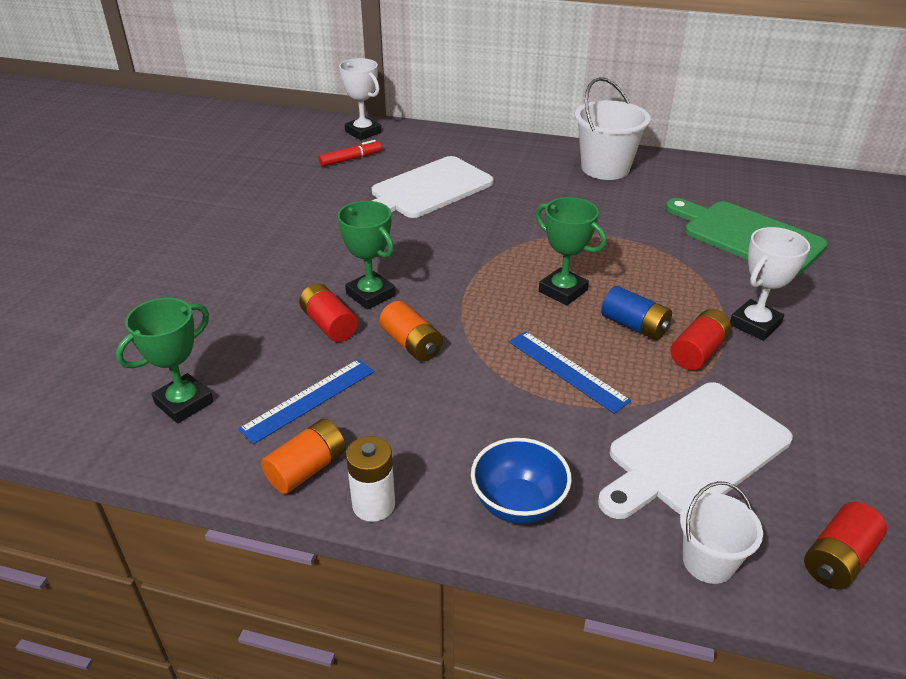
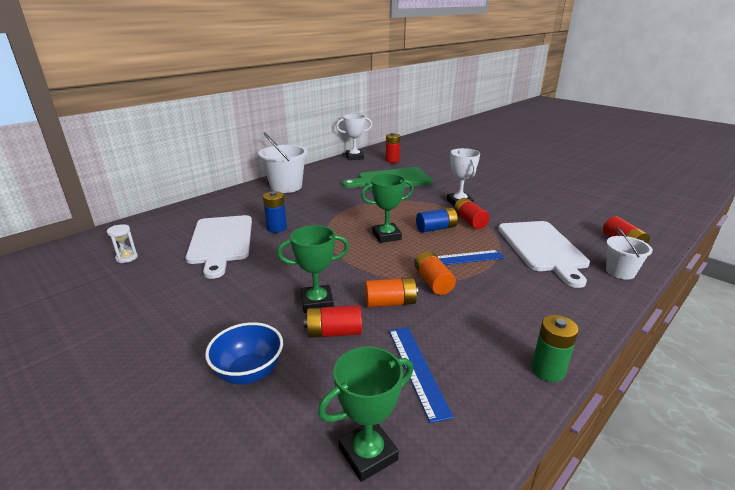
camera: 60 degrees left, 10 degrees down
green trophy [116,298,214,423] -> green trophy turned 75 degrees clockwise [318,347,413,482]
orange battery [261,419,346,494] -> orange battery moved to [415,251,456,295]
red marker [319,140,382,167] -> white hourglass [107,224,138,263]
white trophy [339,58,381,140] -> white trophy moved to [336,114,372,160]
white battery [346,436,395,522] -> green battery [531,315,578,382]
blue bowl [471,438,572,524] -> blue bowl moved to [205,322,283,384]
none -> blue battery [263,191,287,233]
none -> red battery [385,133,401,163]

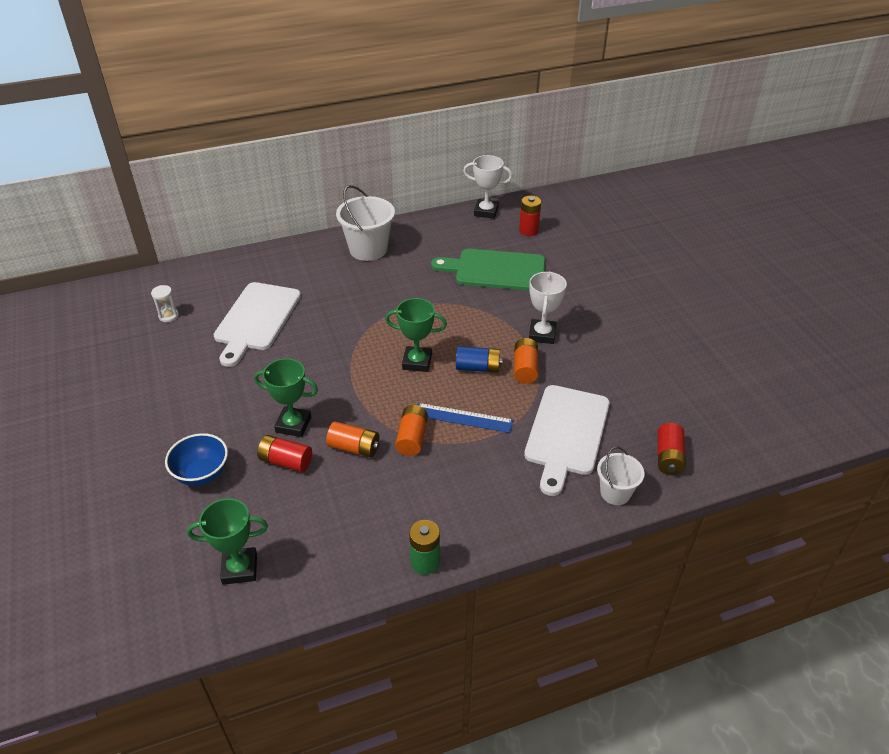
camera: 25 degrees right, 15 degrees up
blue battery [263,191,287,233] -> none
blue ruler [389,327,454,423] -> none
red battery [454,198,490,229] -> orange battery [514,338,538,384]

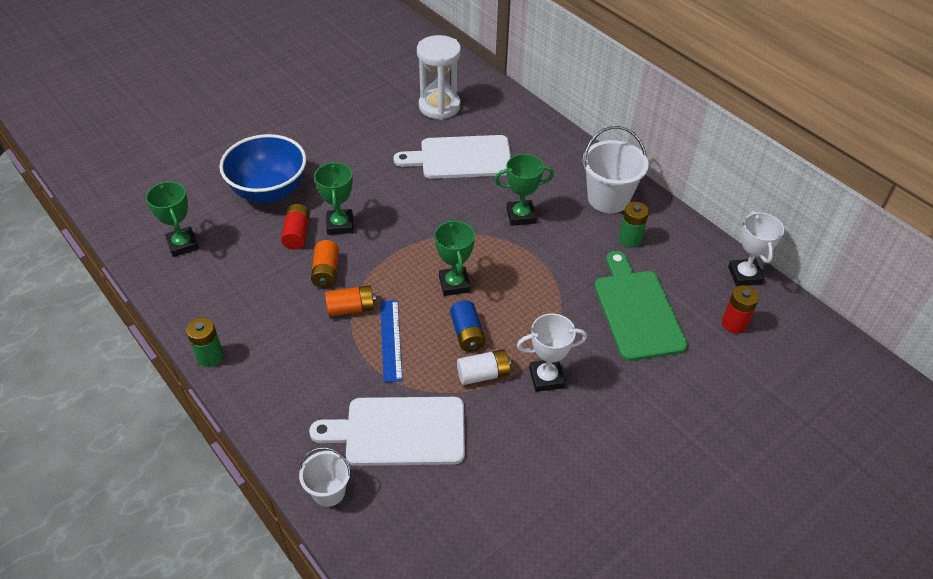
camera: 70 degrees right, 5 degrees up
white hourglass [151,285,179,322] -> white hourglass [417,35,461,120], size x2.35
blue bowl [165,433,228,486] -> blue bowl [219,134,306,203], size x1.66
orange battery [514,338,538,384] -> white battery [457,349,511,385]
red battery [657,423,686,475] -> none
none -> green trophy [494,154,554,226]
none -> green battery [619,202,649,248]

